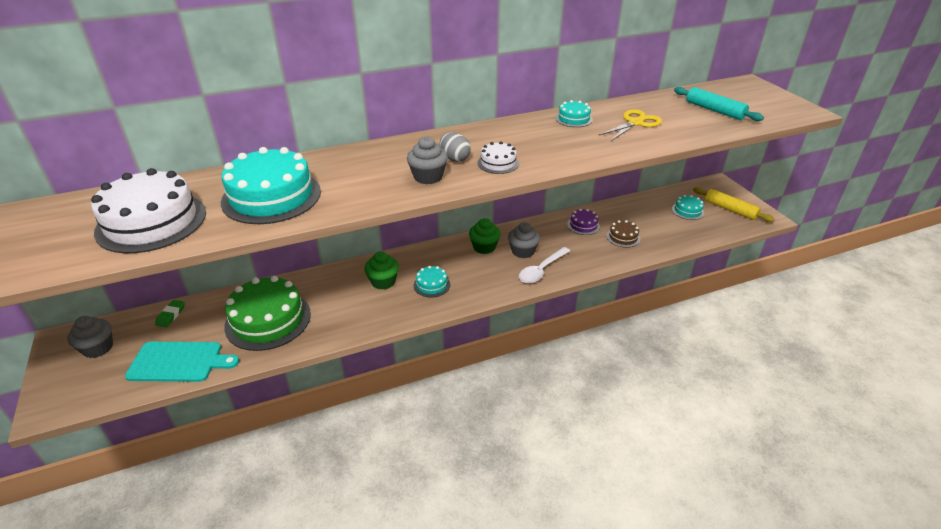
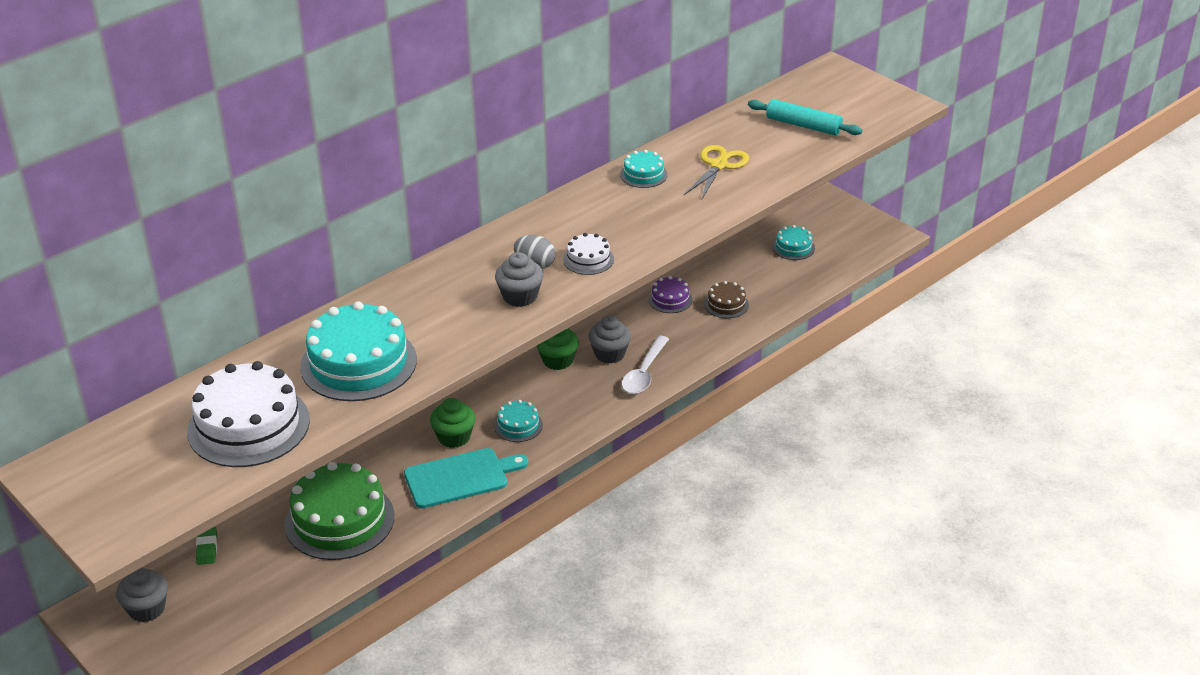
camera: 20 degrees left, 0 degrees up
turquoise cutting board [125,342,239,382] -> turquoise cutting board moved to [404,448,528,508]
yellow rolling pin [693,187,775,222] -> none

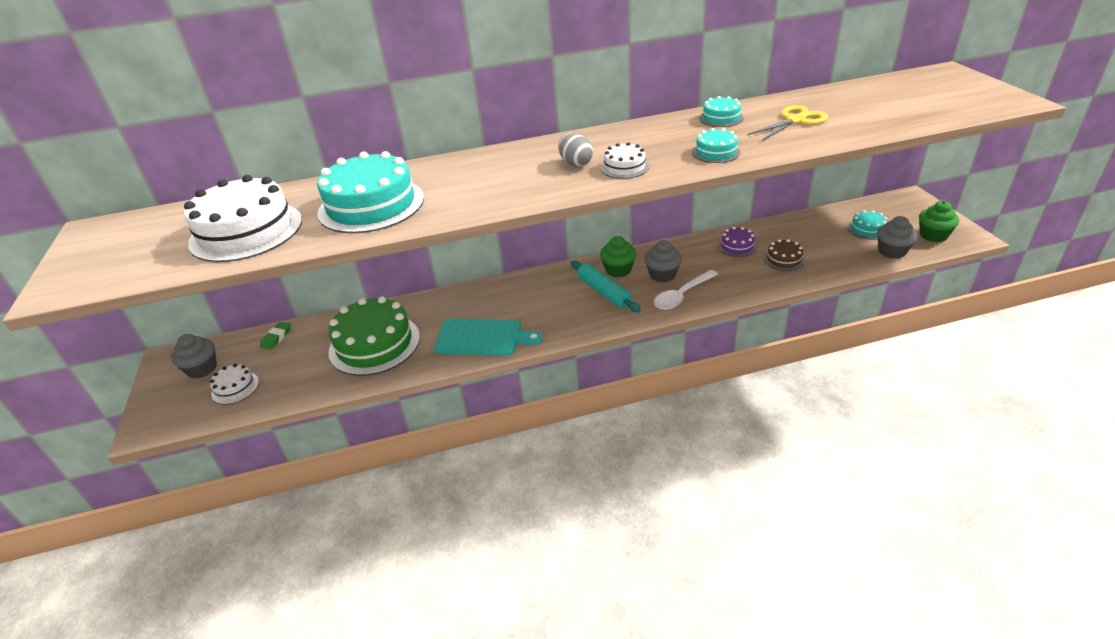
camera: 30 degrees right, 0 degrees up
green cupcake [430,398,475,448] -> green cupcake moved to [919,201,959,242]
turquoise cake [494,400,543,442] -> turquoise cake moved to [692,128,740,163]
grey cupcake [495,252,544,307] -> grey cupcake moved to [877,216,917,259]
turquoise rolling pin [748,99,862,136] -> turquoise rolling pin moved to [571,260,641,313]
none -> white cake [210,364,259,405]

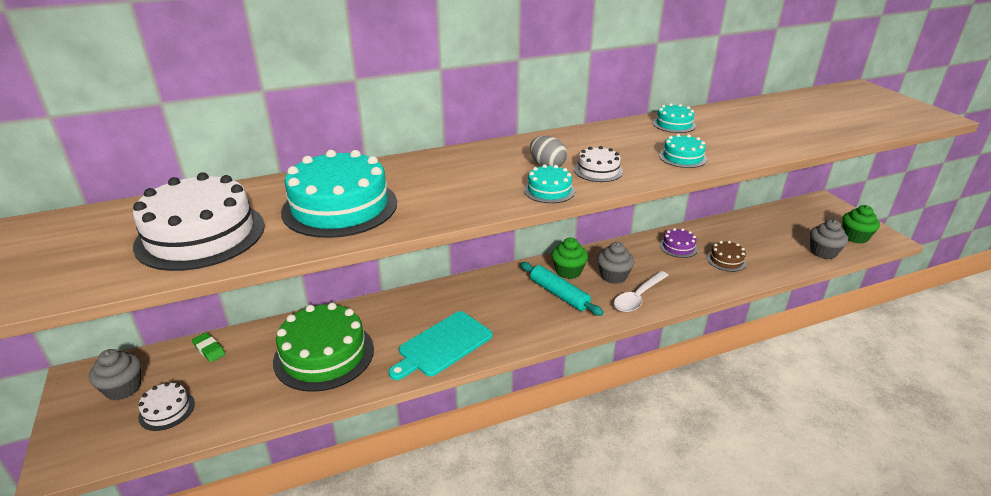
camera: 10 degrees left, 5 degrees down
green eraser [260,322,291,350] -> green eraser turned 60 degrees counterclockwise [192,333,225,362]
turquoise cutting board [434,319,542,356] -> turquoise cutting board turned 135 degrees clockwise [389,311,493,380]
yellow scissors [747,105,828,141] -> none
turquoise cake [848,210,888,240] -> turquoise cake moved to [524,164,575,203]

